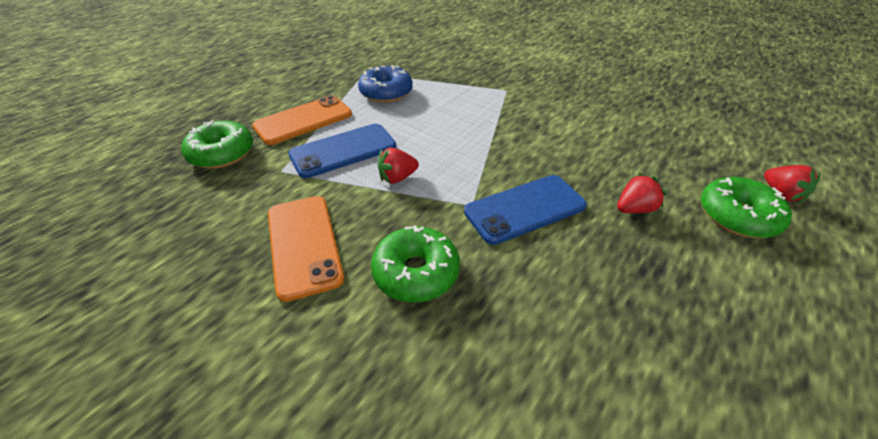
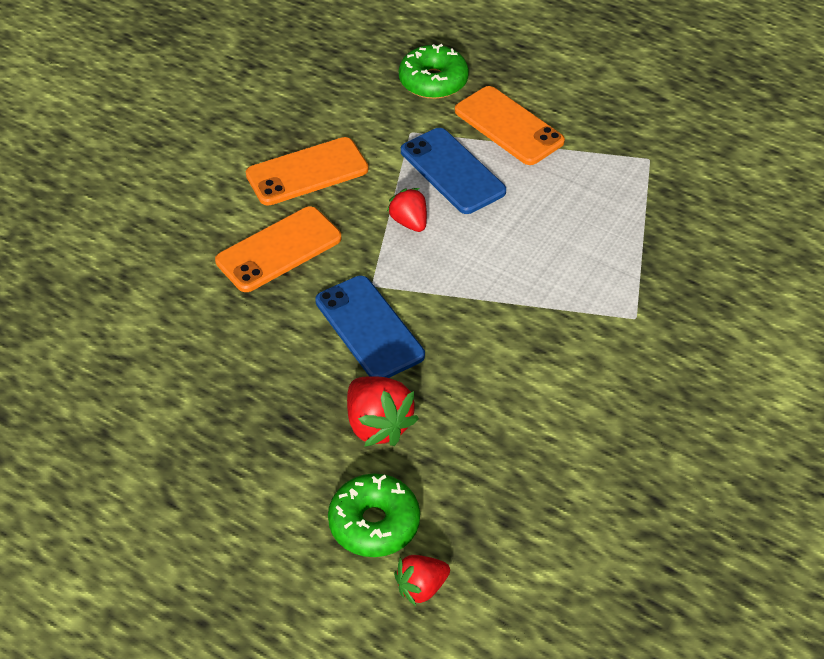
camera: 85 degrees right, 5 degrees up
blue donut [358,65,413,103] -> none
green donut [371,226,460,302] -> orange phone [215,206,342,292]
red strawberry [617,174,666,213] -> red strawberry [347,376,419,447], size x1.57

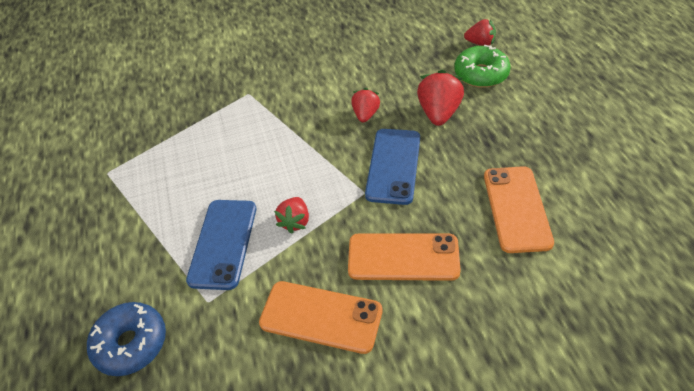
camera: 135 degrees left, 0 degrees up
green donut [399,44,469,99] -> blue donut [87,302,166,376]
orange phone [455,86,565,165] -> orange phone moved to [484,166,554,253]
none -> red strawberry [351,88,380,123]

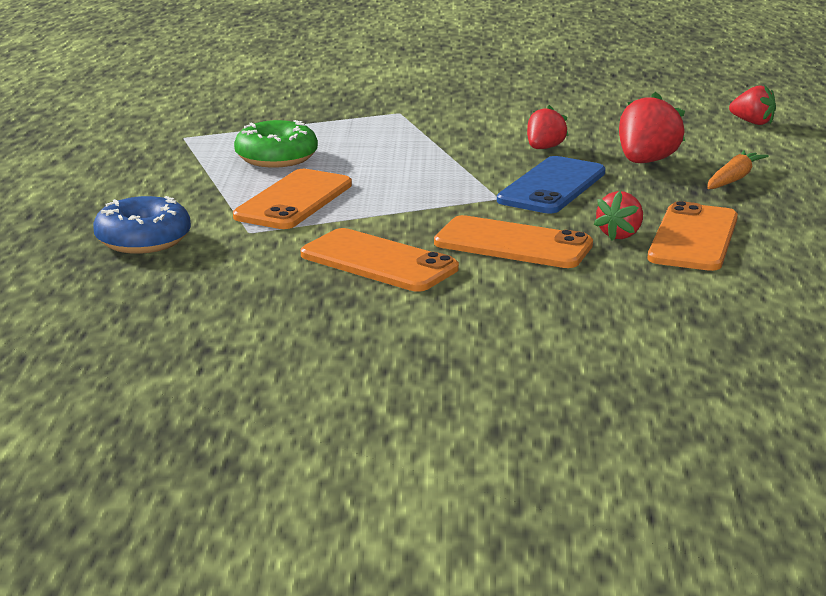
camera: 15 degrees right, 25 degrees down
blue phone [186,200,256,290] -> orange phone [233,169,352,229]
red strawberry [274,197,309,234] -> red strawberry moved to [594,191,643,241]
green donut [454,45,511,88] -> green donut moved to [234,120,318,168]
none -> orange carrot [707,150,768,189]

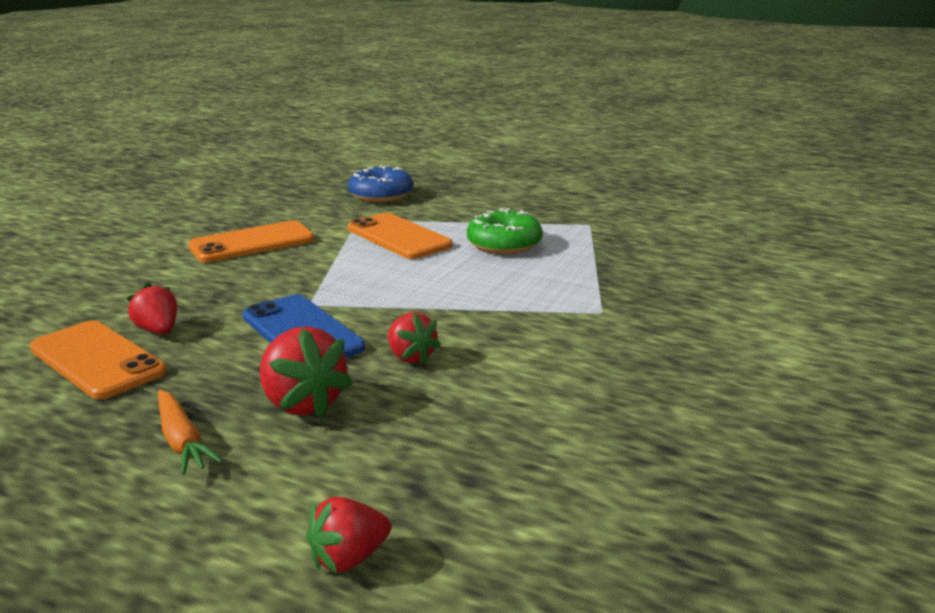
camera: 115 degrees right, 0 degrees up
orange phone [434,215,593,268] -> none

